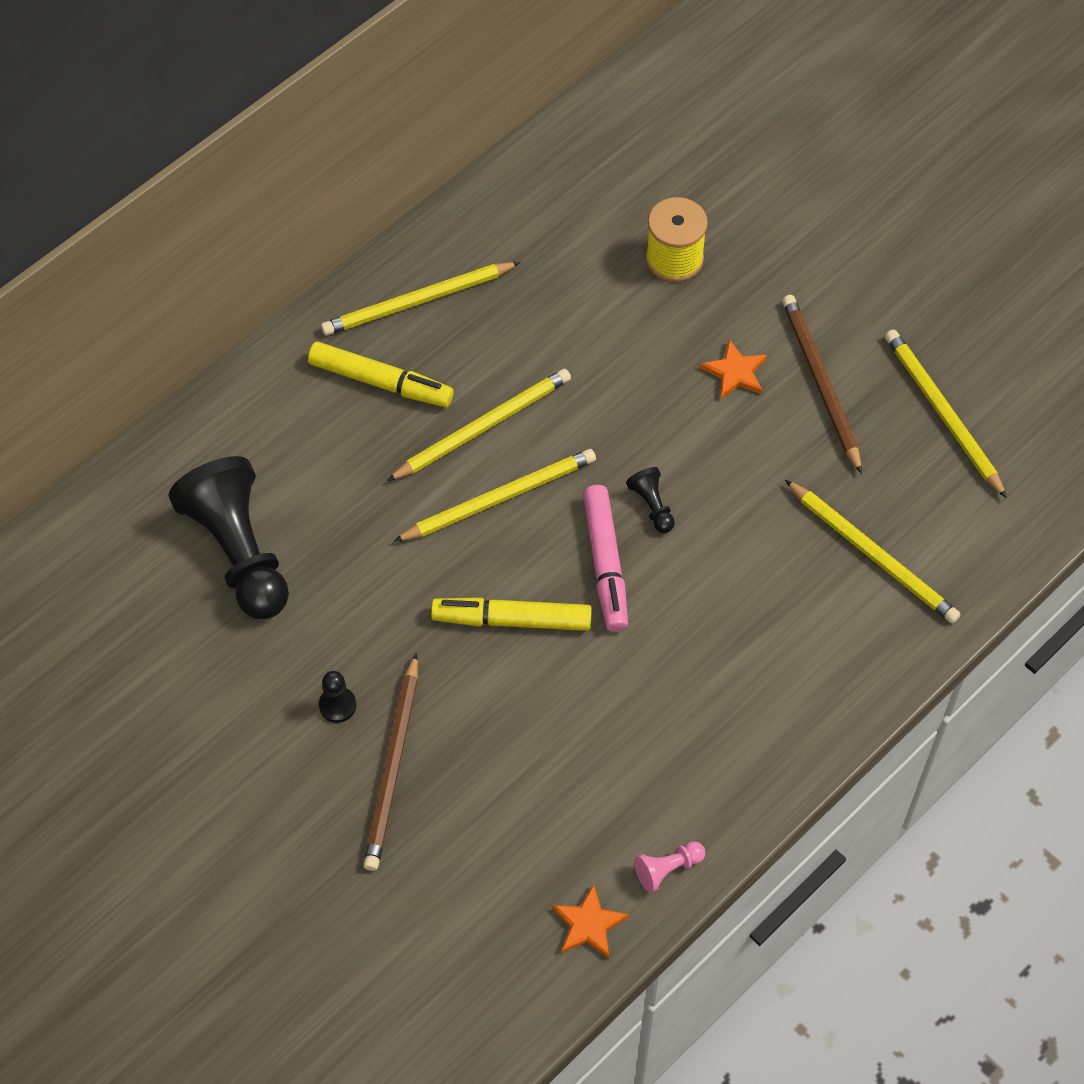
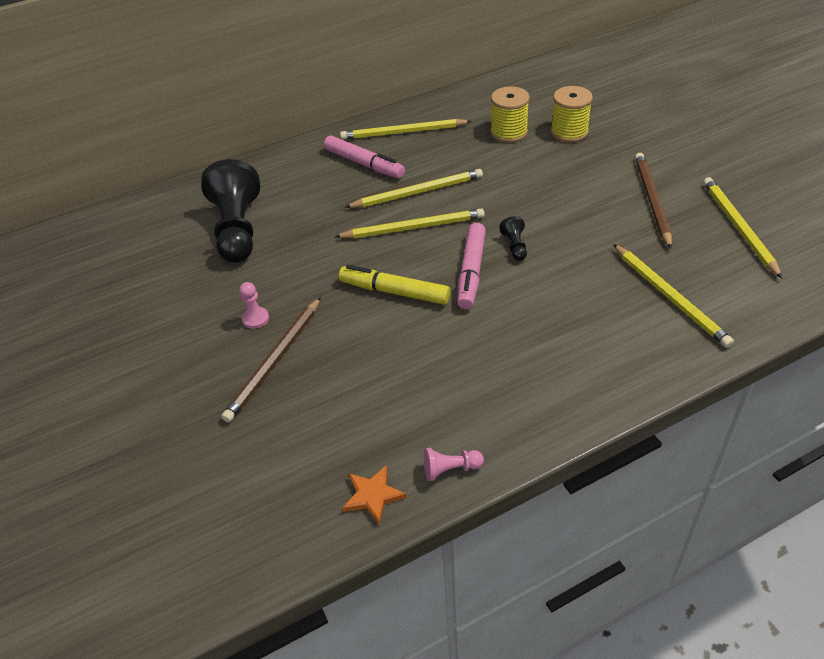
camera: 20 degrees right, 15 degrees down
yellow marker [308,342,454,407] -> pink marker [324,135,405,178]
black pawn [319,671,356,723] -> pink pawn [239,282,269,329]
orange star [700,339,767,400] -> none
none -> yellow spool [490,86,530,143]

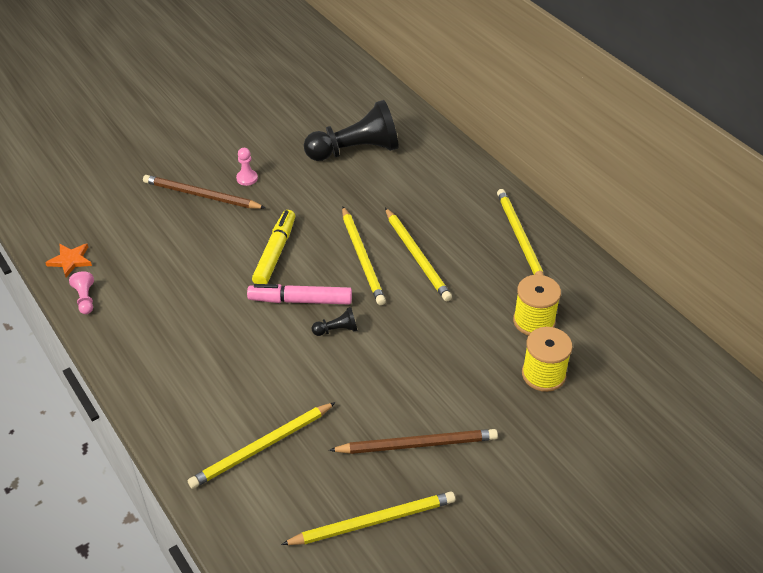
camera: 80 degrees right, 0 degrees up
pink marker [324,135,405,178] -> none

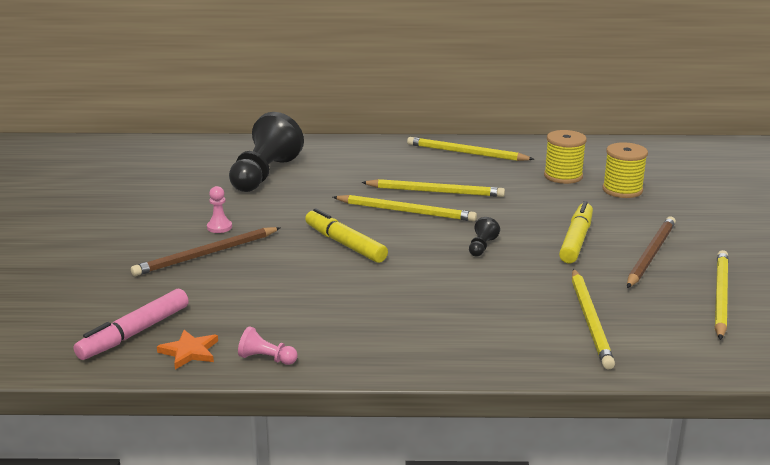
camera: 55 degrees left, 20 degrees down
pink marker [247,284,352,304] -> pink marker moved to [74,289,189,360]
none -> yellow marker [559,201,593,263]

